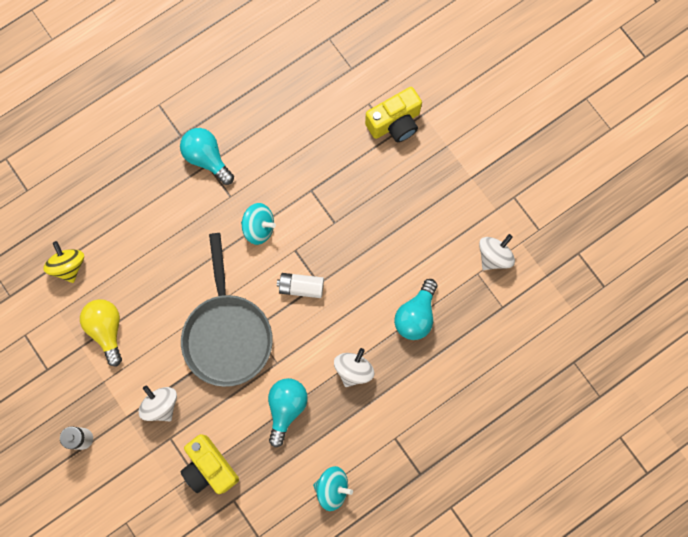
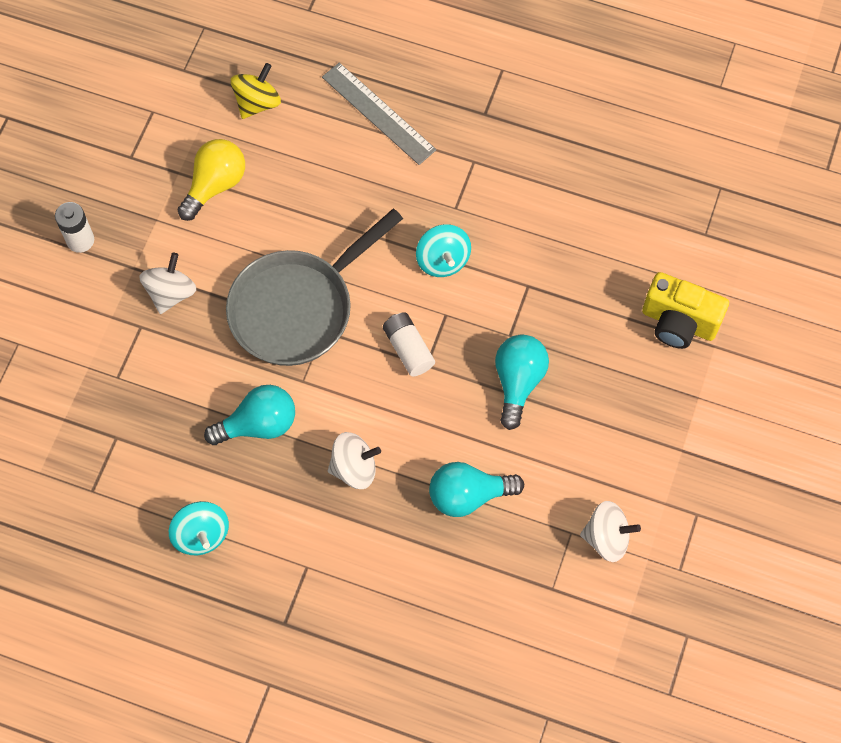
camera: 55 degrees right, 10 degrees down
turquoise light bulb [180,128,234,185] -> turquoise light bulb moved to [495,334,549,430]
yellow camera [181,434,239,494] -> none
none -> grey ruler [322,62,436,165]

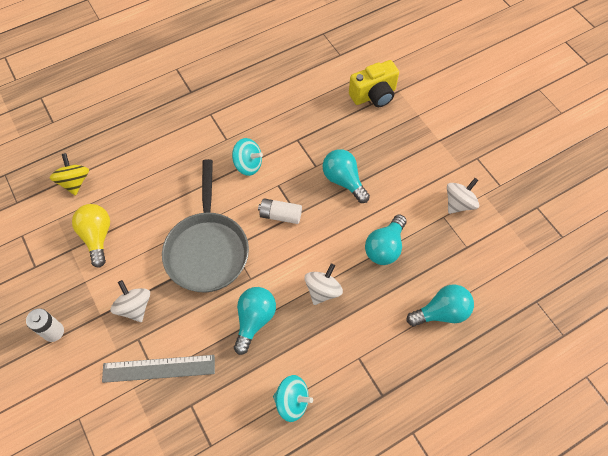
camera: 50 degrees left, 5 degrees down
grey ruler [322,62,436,165] -> grey ruler moved to [102,355,215,383]
none -> turquoise light bulb [407,285,474,327]

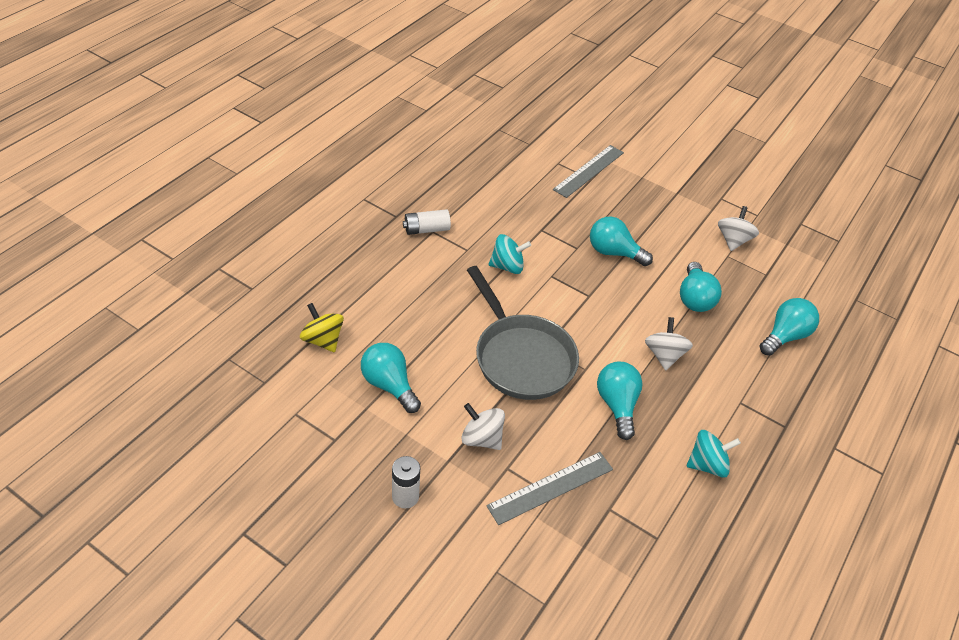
camera: 30 degrees left, 15 degrees down
yellow light bulb [72,204,110,268] -> turquoise light bulb [361,343,421,413]
white battery [258,198,302,224] -> white battery moved to [403,209,451,235]
yellow camera [349,60,399,107] -> grey ruler [553,145,624,198]

